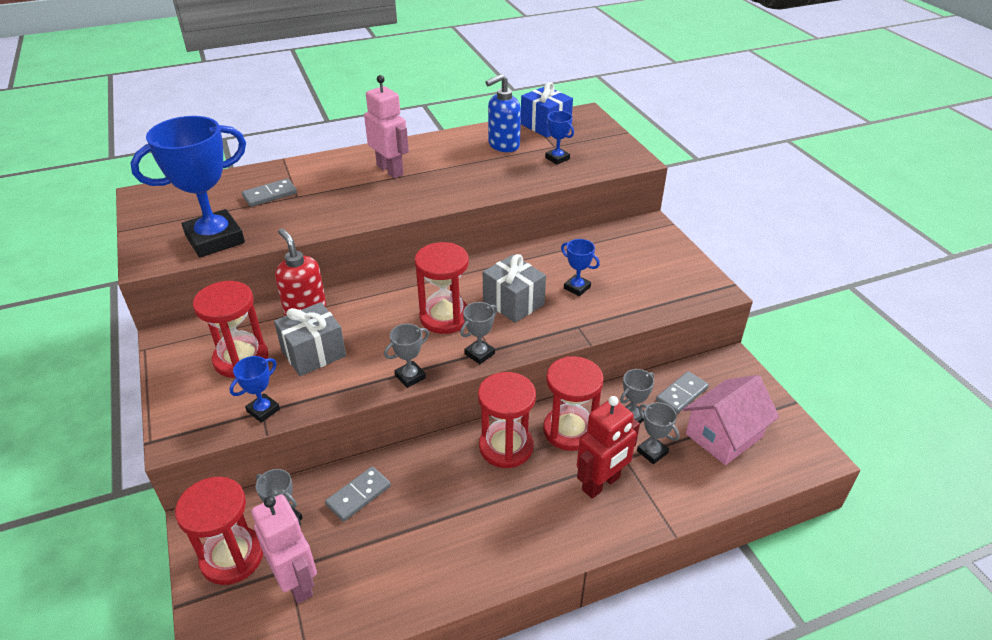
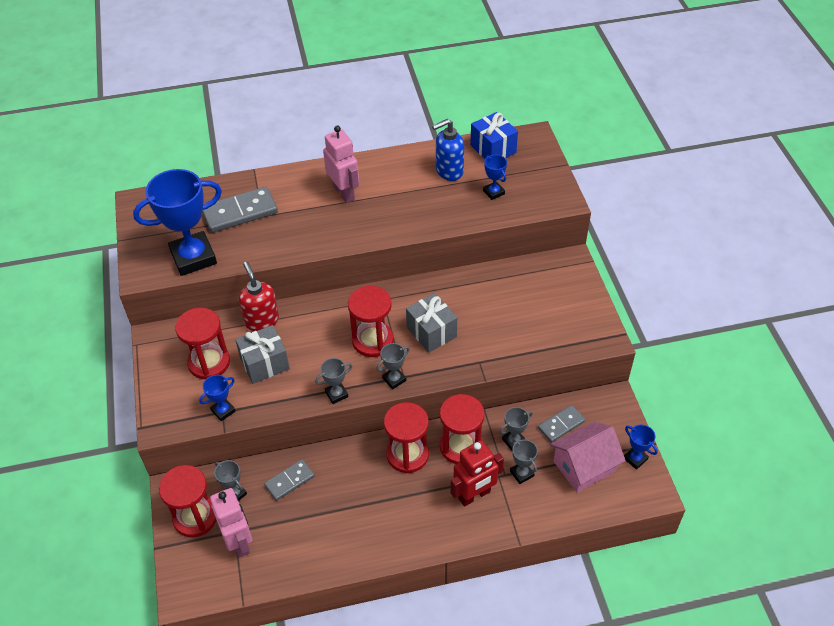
camera: 10 degrees right, 10 degrees up
grey domino [242,179,297,207] -> grey domino [202,186,278,233], size x1.68
blue trophy [561,239,600,296] -> blue trophy moved to [624,425,658,470]

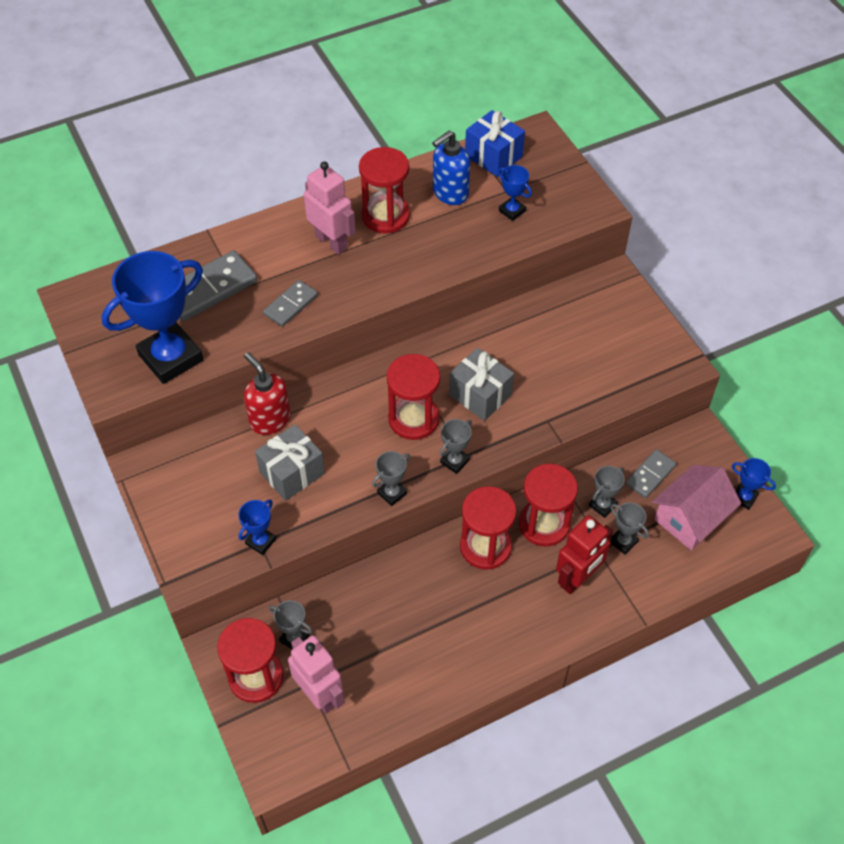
camera: 15 degrees left, 5 degrees up
red hourglass [175,308,230,379] -> red hourglass moved to [359,147,410,234]
grey domino [264,459,314,501] -> grey domino moved to [263,280,318,327]

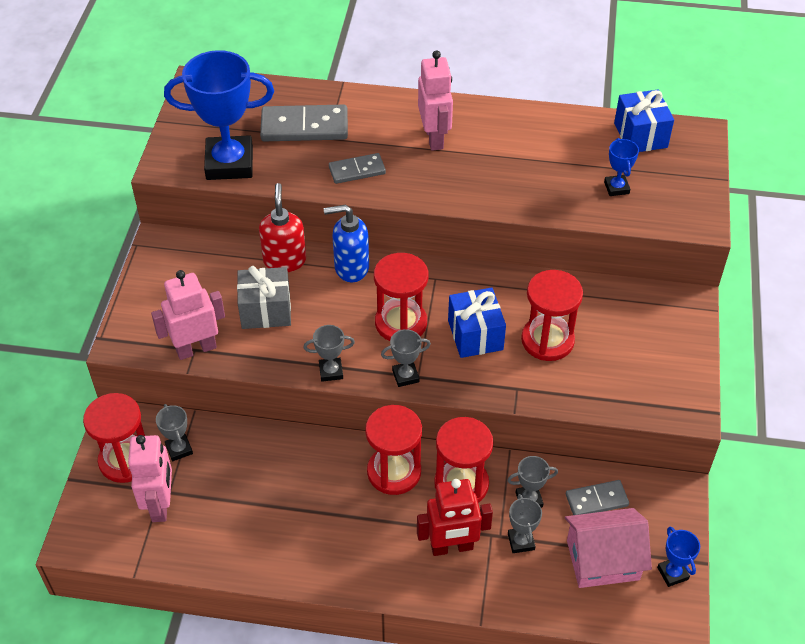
camera: 35 degrees right, 5 degrees down
blue trophy [238,499,276,555] -> pink robot [151,270,225,360]
red hourglass [359,147,410,234] -> red hourglass moved to [521,270,583,361]
blue soap dispenser [432,131,470,205] -> blue soap dispenser moved to [324,204,369,282]
grey gift [449,348,514,421] -> blue gift [448,288,506,358]

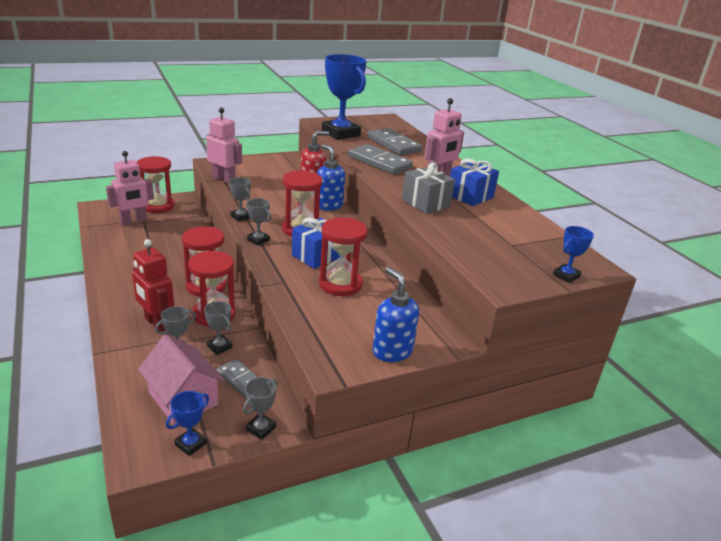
camera: 55 degrees right, 20 degrees down
grey trophy [156,404,193,461] -> grey trophy moved to [243,377,278,440]
grey gift [237,266,291,329] -> grey gift moved to [402,163,455,214]
grey domino [329,153,386,184] -> grey domino [348,144,413,174], size x1.68
blue trophy [604,138,639,196] -> blue trophy moved to [553,226,594,283]
blue gift [614,90,674,152] -> blue gift moved to [450,158,499,206]
none -> blue soap dispenser [373,267,419,362]

